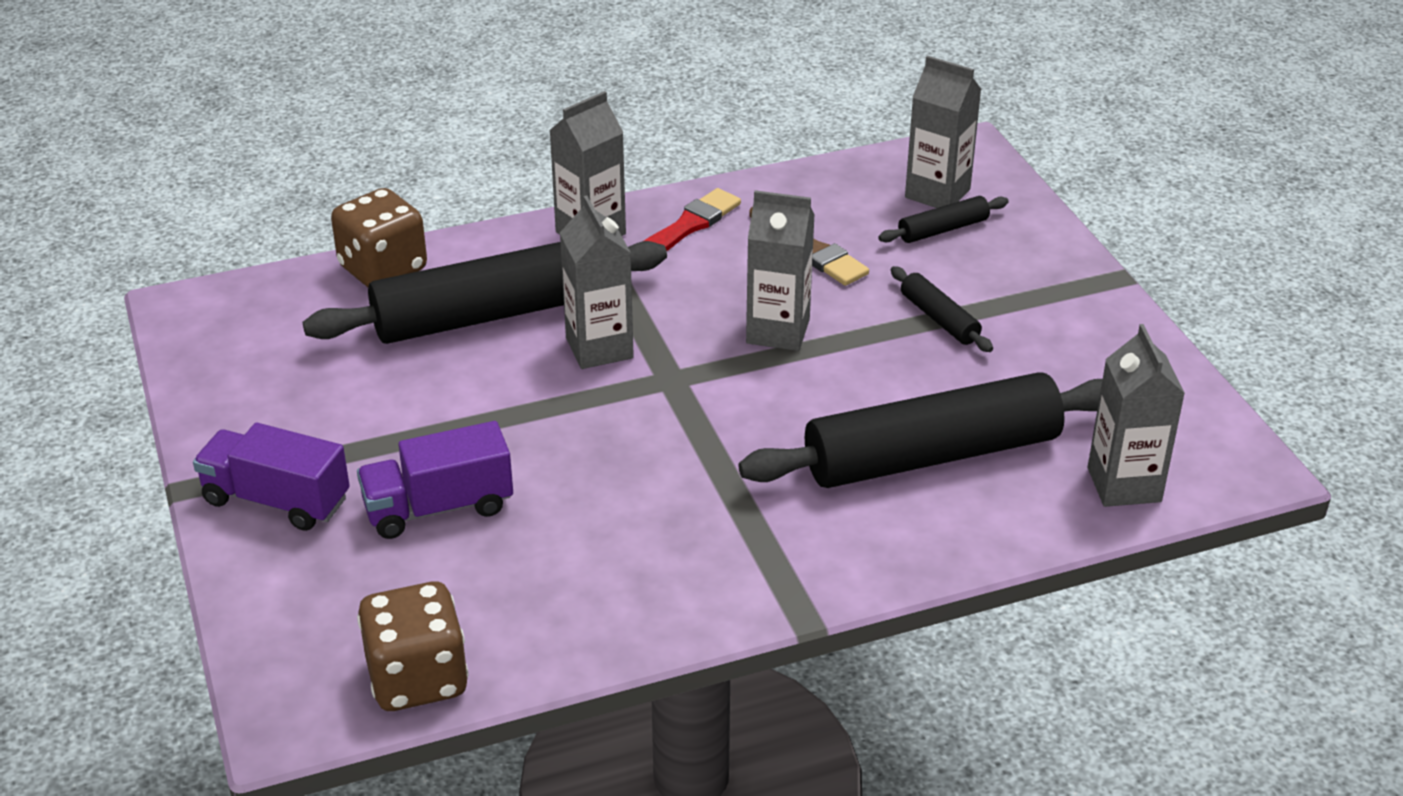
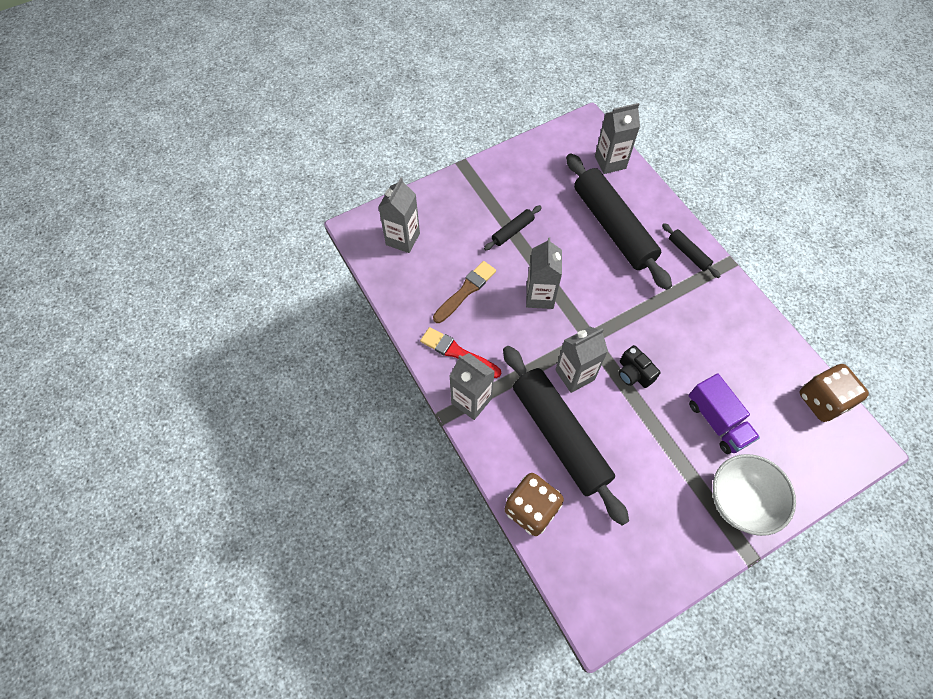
camera: 100 degrees left, 25 degrees up
purple truck [193,423,350,531] -> white bowl [713,454,796,536]
black rolling pin [878,196,1009,243] -> black rolling pin moved to [662,223,720,278]
none -> black camera [619,345,661,388]

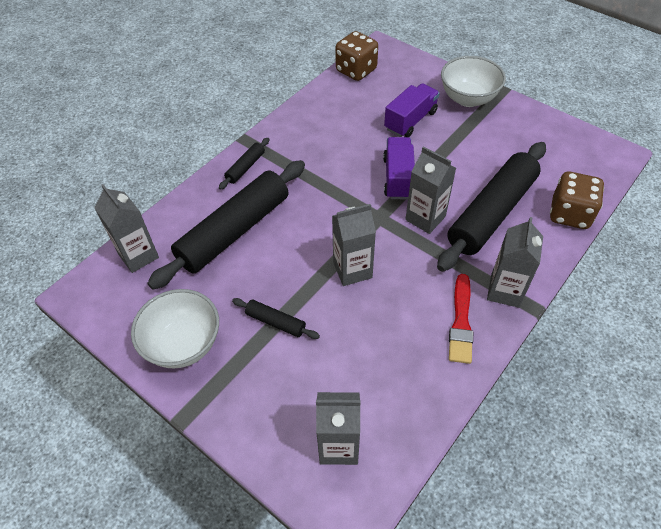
camera: 110 degrees left, 10 degrees down
brown brush [433,261,496,323] -> none
black camera [619,345,661,388] -> purple truck [383,137,415,199]
none -> white bowl [131,289,219,369]

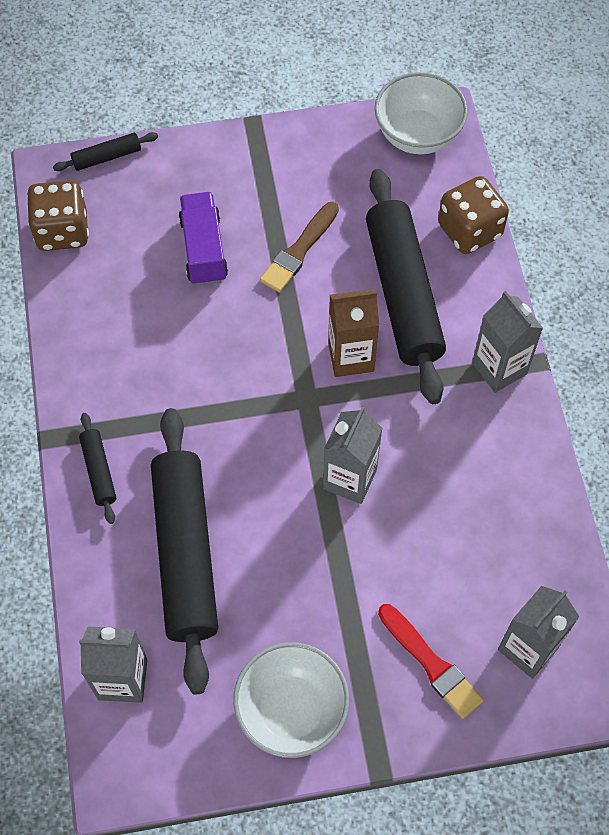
camera: 50 degrees left, 10 degrees up
black rolling pin [232,298,320,339] -> black rolling pin moved to [53,132,158,171]
purple truck [383,137,415,199] -> none
grey carton [405,146,456,234] -> brown carton [328,289,379,377]
white bowl [441,56,506,107] -> white bowl moved to [374,72,468,154]
red brush [449,274,473,364] -> red brush moved to [378,604,484,719]
none -> brown brush [260,202,339,292]

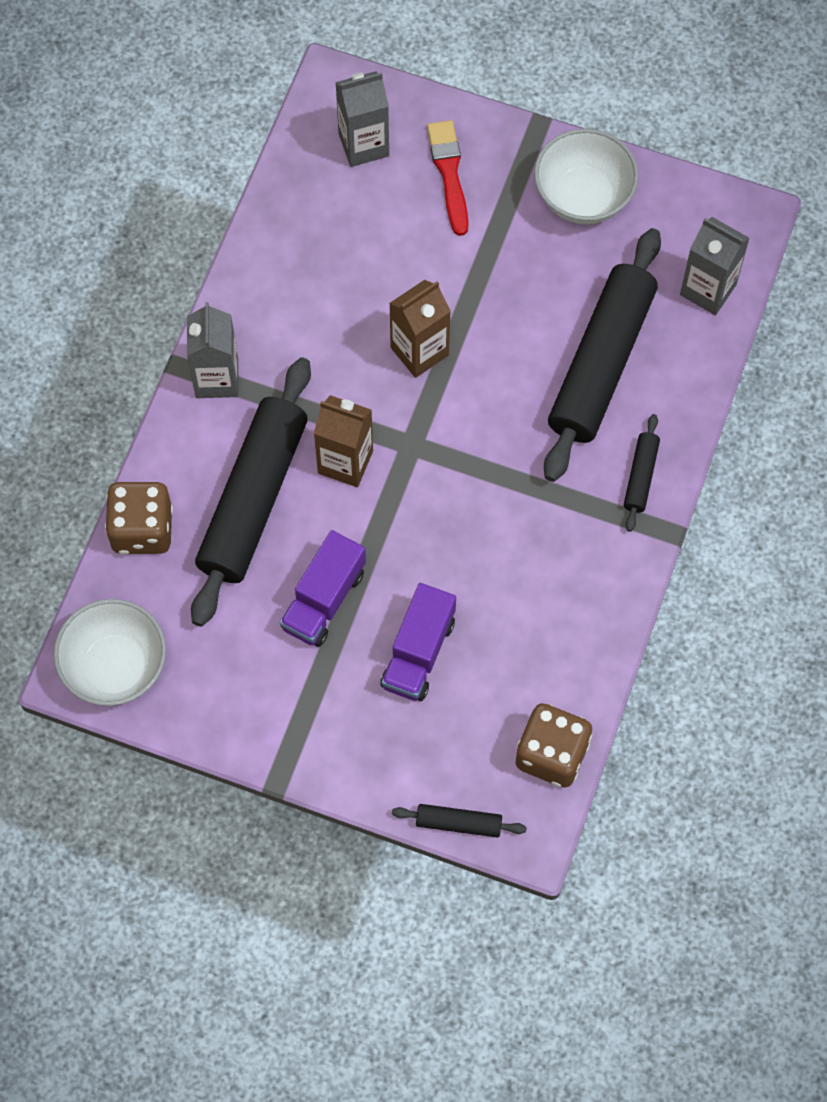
camera: 150 degrees left, 5 degrees up
brown brush [260,202,339,292] -> purple truck [280,530,366,647]
grey carton [323,407,382,504] -> brown carton [389,280,451,378]

